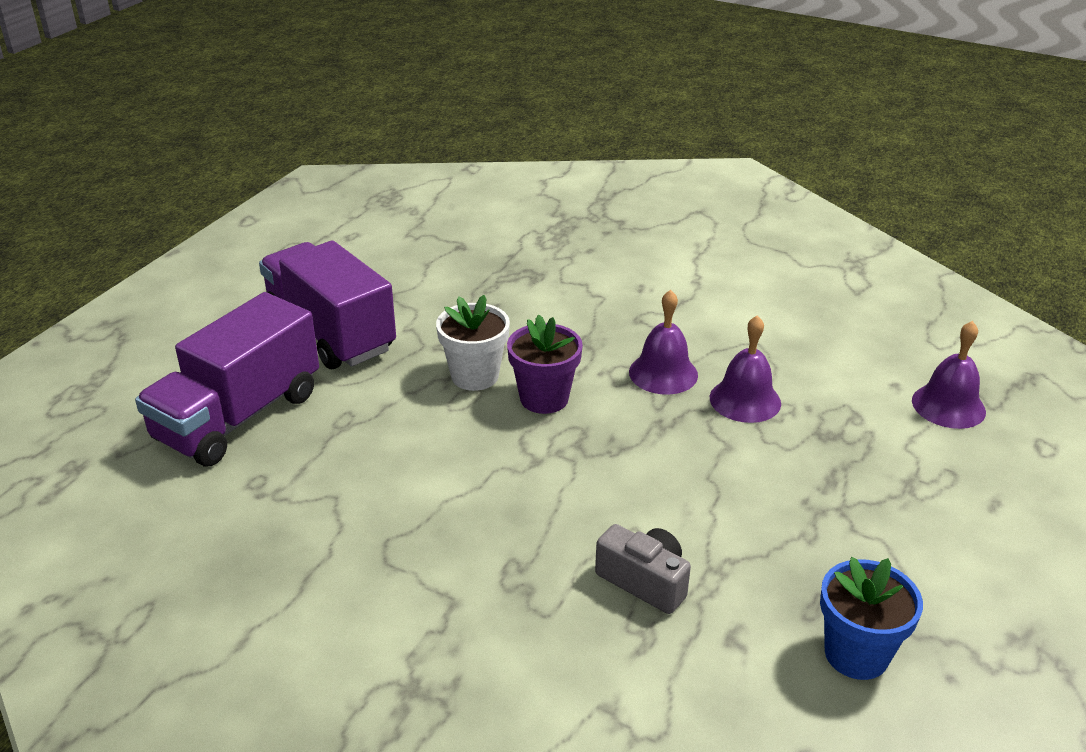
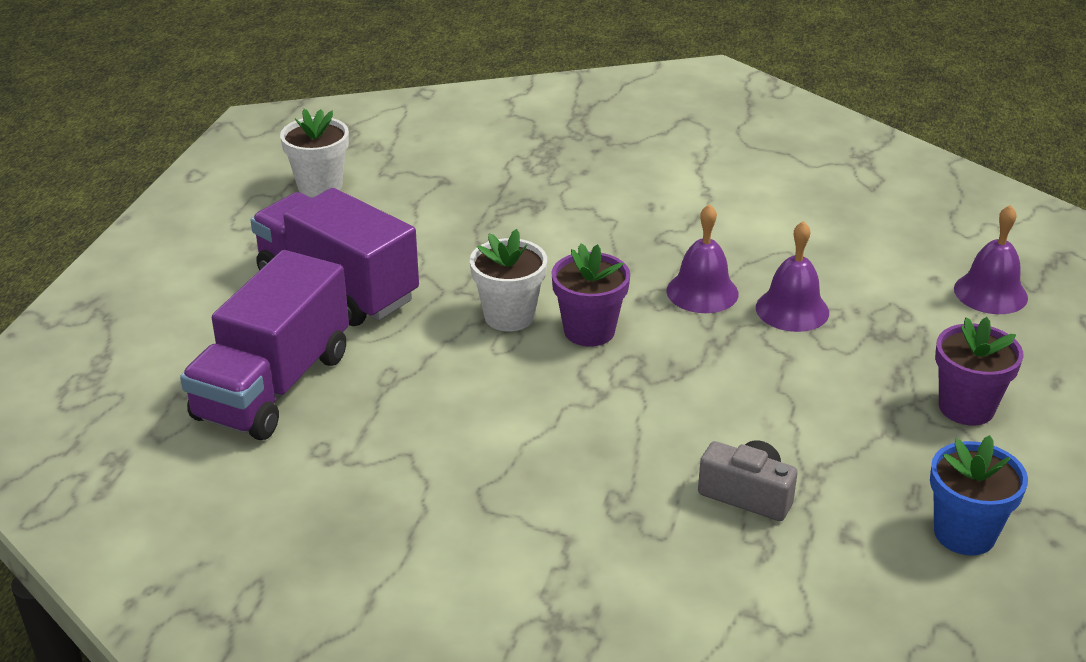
camera: 10 degrees left, 0 degrees up
none -> white flower pot [280,109,349,198]
none -> purple flower pot [935,317,1023,425]

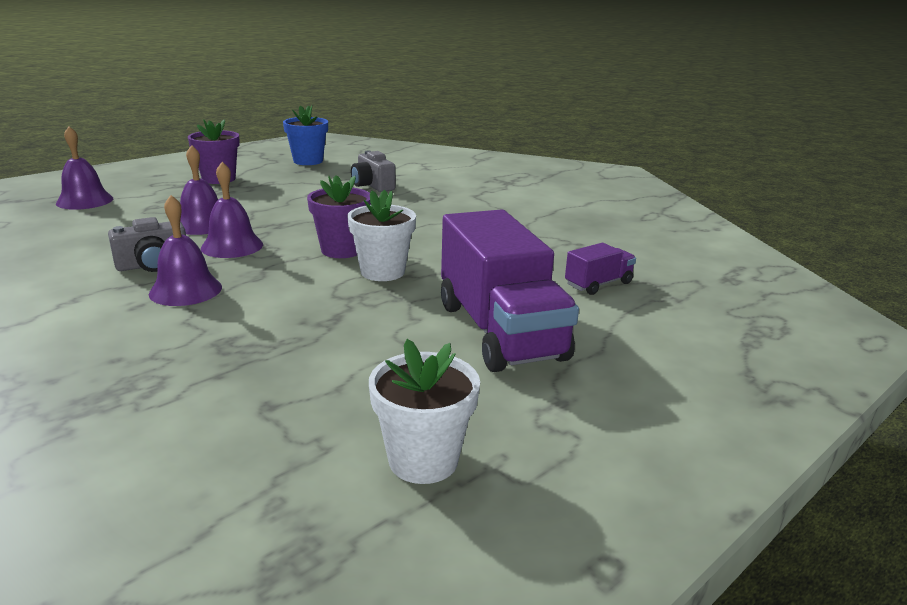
camera: 150 degrees left, 10 degrees down
purple truck [180,250,349,440] -> purple truck [565,243,636,295], size x0.46
none -> grey camera [108,217,186,272]
none -> purple bell [149,195,222,306]

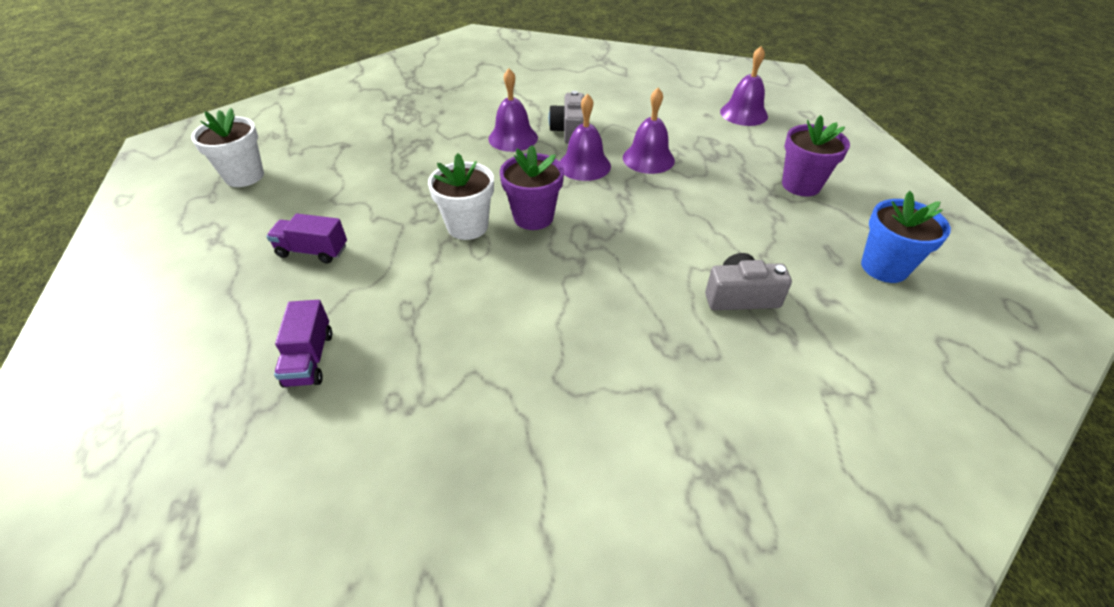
camera: 120 degrees right, 20 degrees up
purple truck [441,209,579,372] -> purple truck [266,214,347,263], size x0.46

